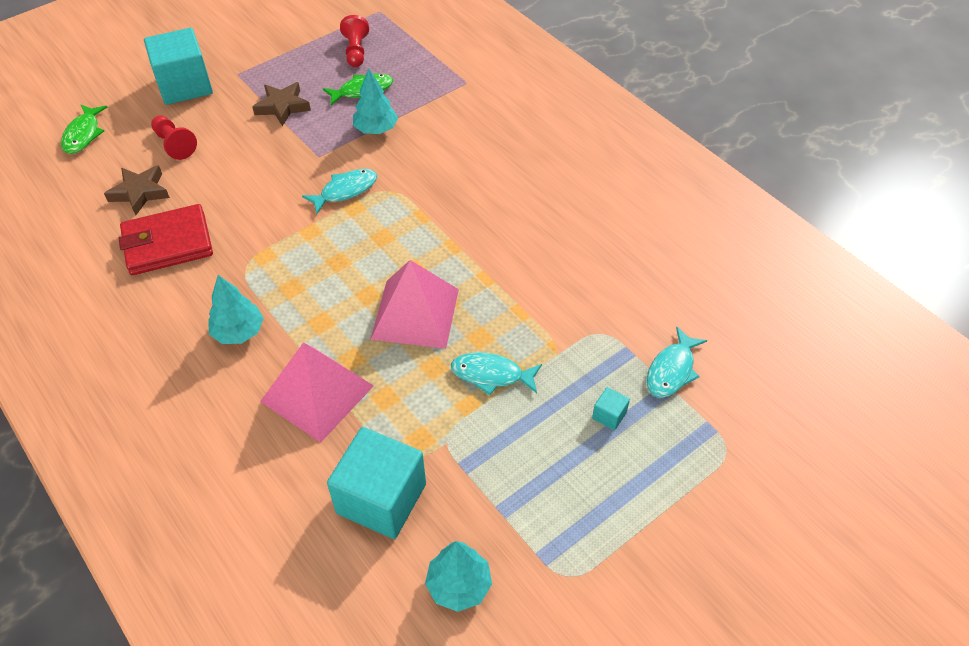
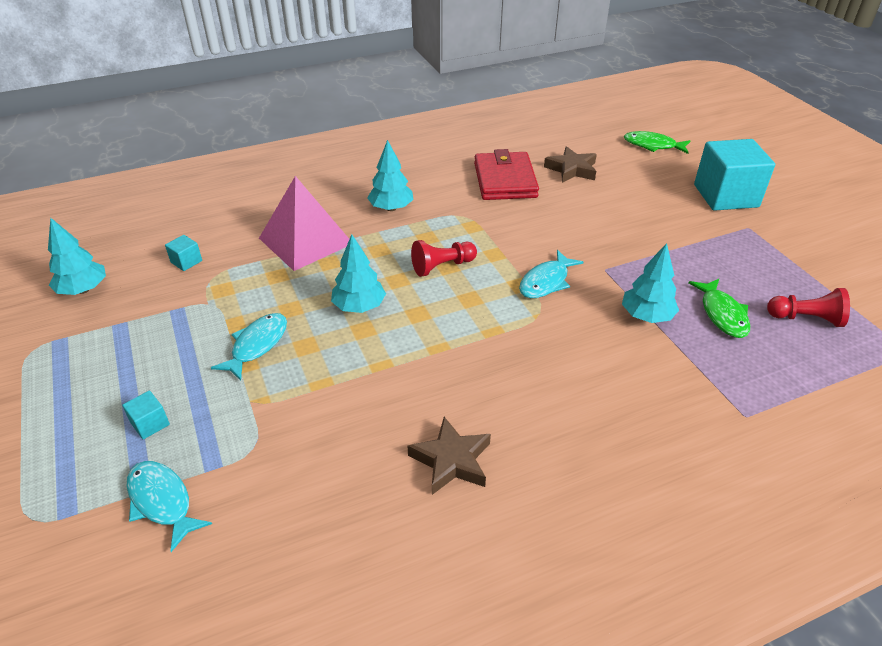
camera: 105 degrees right, 10 degrees down
red pawn [151,116,197,160] -> red pawn moved to [411,240,477,277]
brown star [252,82,311,126] -> brown star moved to [408,417,491,495]
turquoise fish [302,169,377,214] -> turquoise fish turned 60 degrees clockwise [519,250,584,298]
turquoise cube [327,427,426,539] -> turquoise cube [165,235,202,271], size x0.41
pink pyramid [370,260,459,349] -> turquoise tree [331,234,386,313]

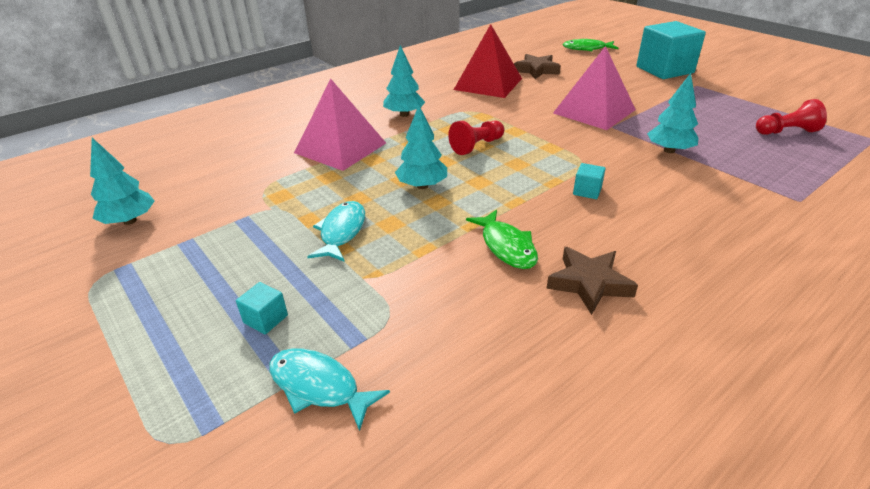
camera: 15 degrees left, 5 degrees down
turquoise cube [165,235,202,271] -> turquoise cube moved to [573,163,606,199]
red wallet [474,149,539,200] -> red pyramid [454,24,522,98]
turquoise fish [519,250,584,298] -> none
green fish [689,279,750,338] -> green fish moved to [466,210,538,269]
none -> pink pyramid [553,46,636,130]

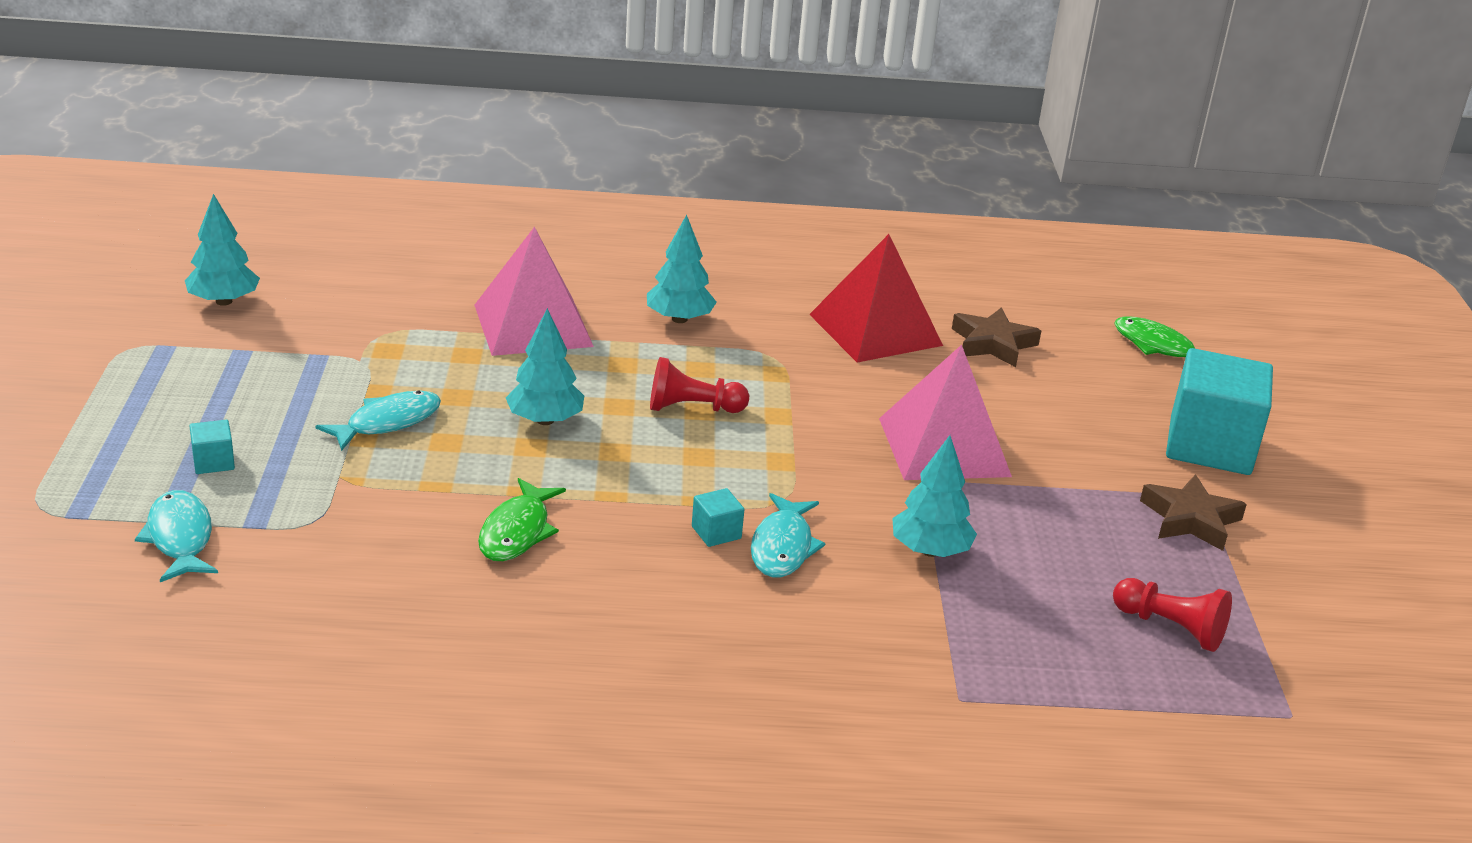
camera: 35 degrees right, 5 degrees down
brown star [546,247,638,315] -> brown star moved to [1140,474,1247,551]
none -> turquoise fish [751,493,825,577]

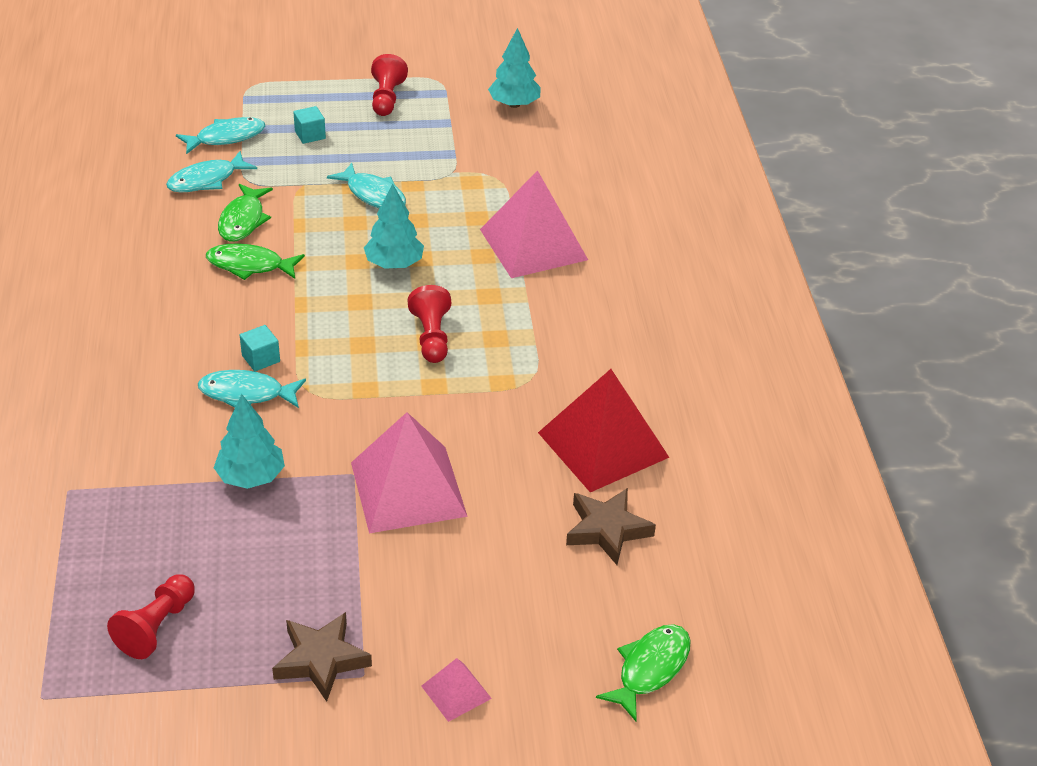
camera: 85 degrees right, 10 degrees up
turquoise tree [647,215,717,323] -> none
turquoise cube [1166,348,1273,475] -> pink pyramid [421,658,492,722]
none -> turquoise fish [166,151,257,193]
none -> green fish [218,184,273,242]
none -> red pawn [371,54,408,116]

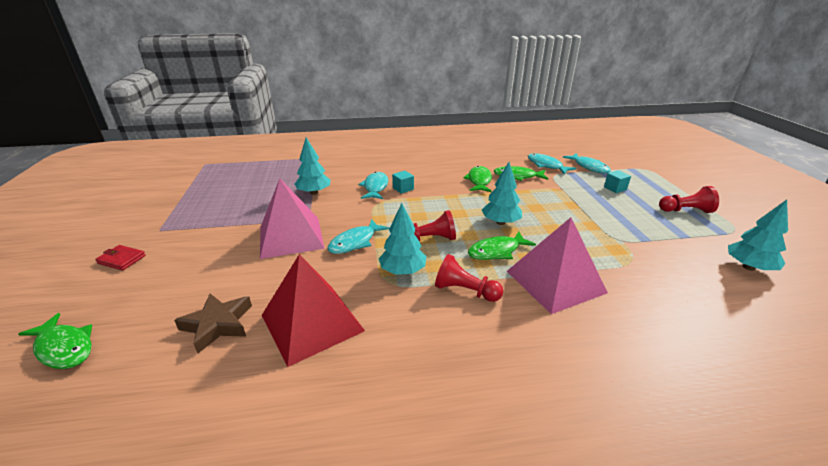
camera: 90 degrees right, 10 degrees down
red pawn [107,574,195,659] -> red pawn moved to [435,254,503,302]
brown star [272,612,372,702] -> none
turquoise fish [327,163,406,209] -> turquoise fish moved to [327,219,389,254]
pink pyramid [421,658,492,722] -> red wallet [95,245,146,271]
none -> turquoise tree [379,203,426,275]
none -> green fish [468,232,536,260]

